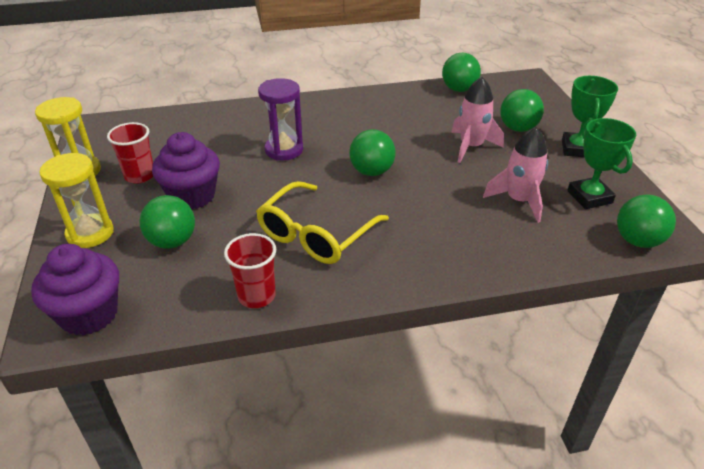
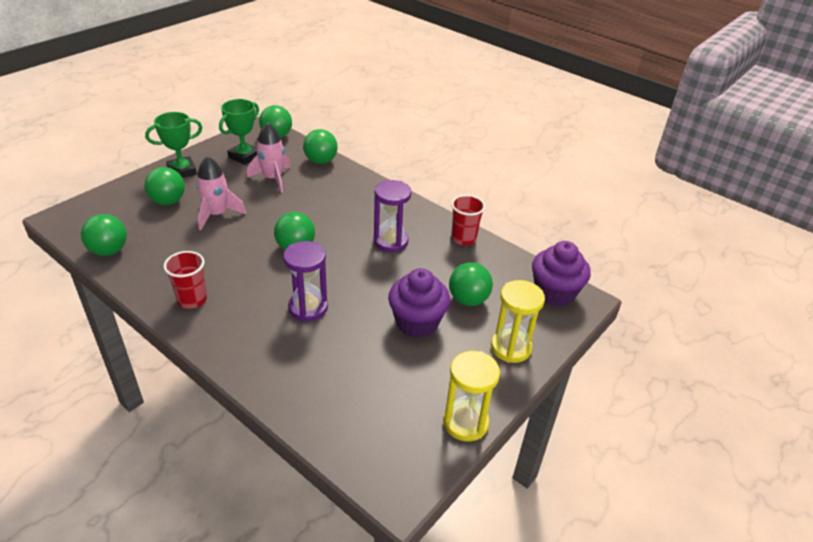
camera: 130 degrees left, 0 degrees up
red cup [107,122,153,184] -> red cup moved to [163,251,207,309]
yellow glasses [256,181,389,264] -> purple hourglass [374,180,411,252]
none -> green ball [303,129,338,164]

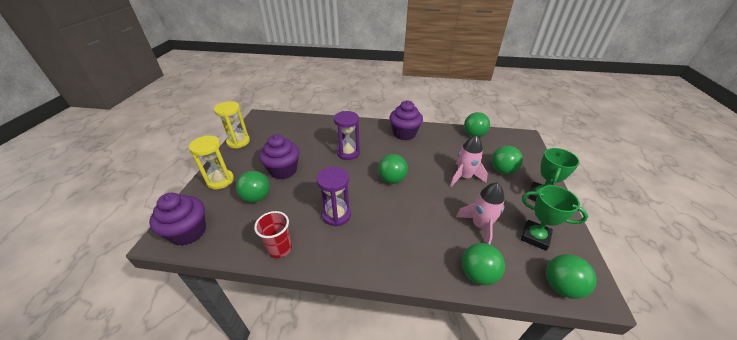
camera: 150 degrees right, 0 degrees up
red cup [163,251,207,309] -> purple cupcake [389,100,423,140]
green trophy [219,99,259,165] -> green trophy turned 60 degrees counterclockwise [521,185,588,251]

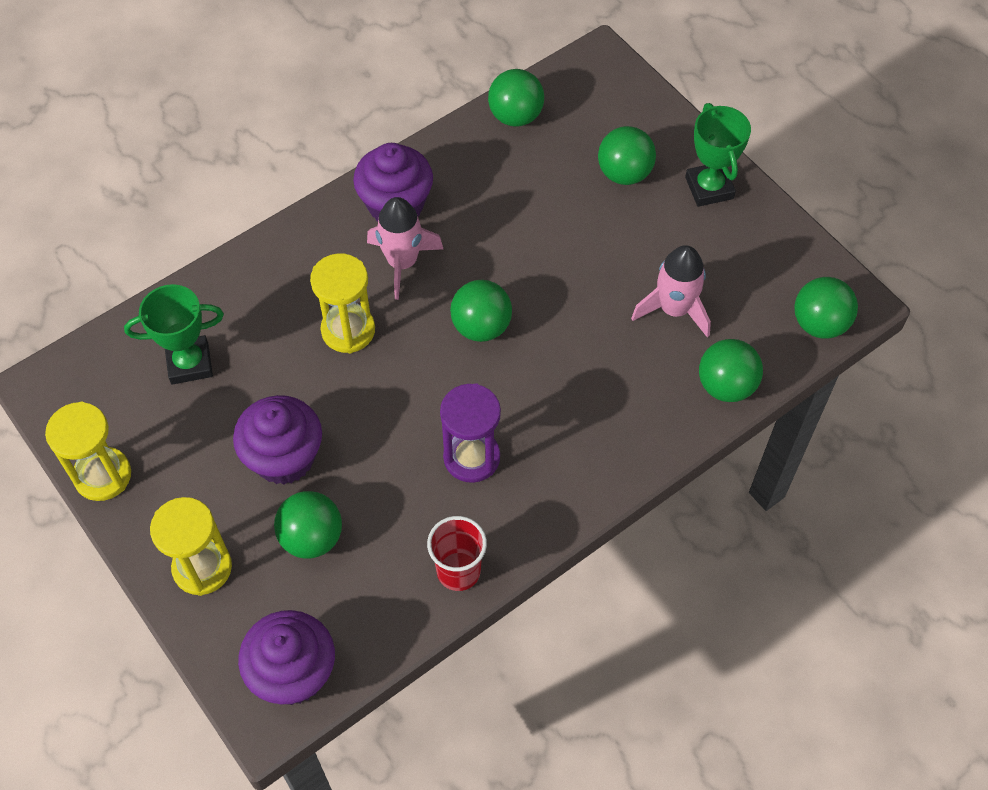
camera: 45 degrees left, 20 degrees up
purple hourglass [334,111,360,160] -> yellow hourglass [310,254,375,353]
pink rocket [450,135,488,187] -> pink rocket moved to [367,197,443,300]
green trophy [521,185,588,251] -> green trophy moved to [124,284,224,385]

